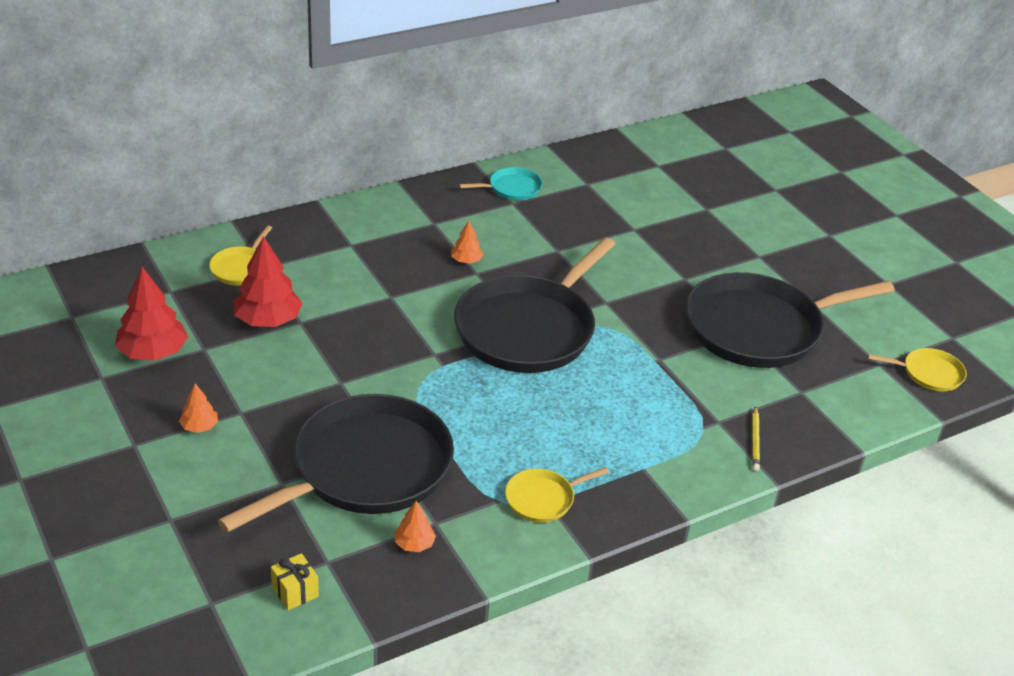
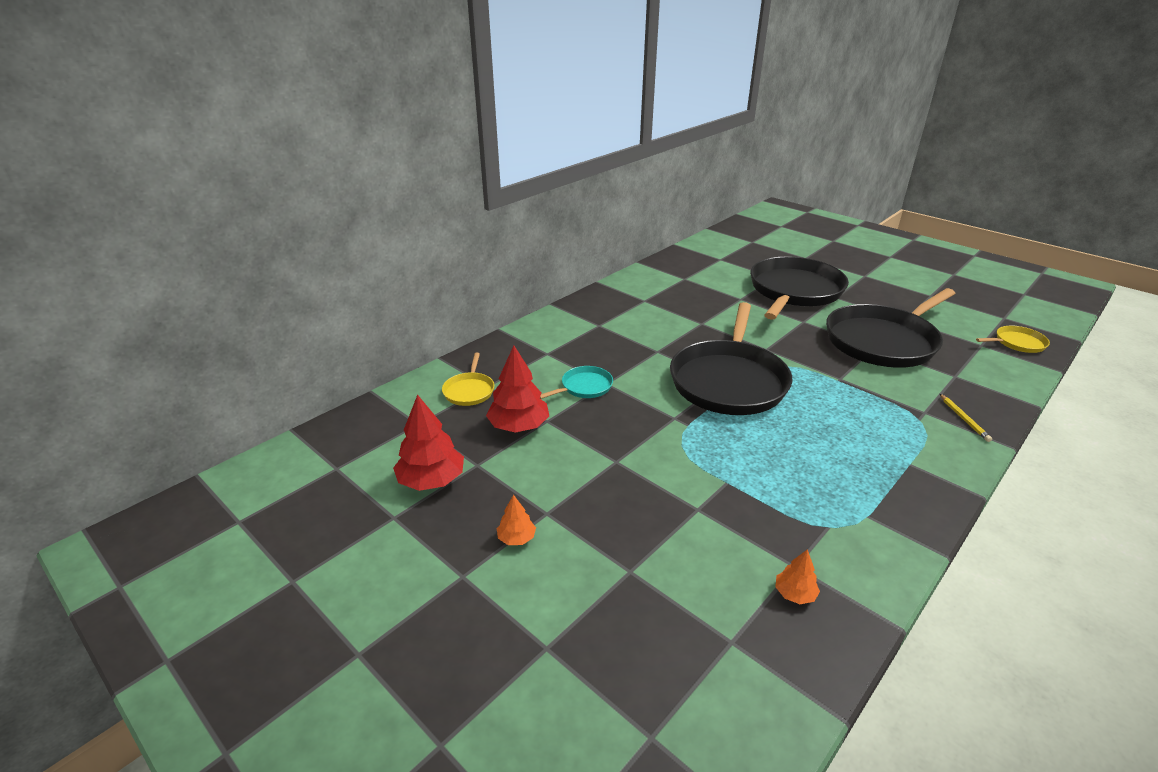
camera: 15 degrees left, 5 degrees down
black pan [218,394,454,533] -> black pan moved to [750,256,849,320]
yellow gift [271,553,319,610] -> none
orange tree [451,221,484,264] -> none
turquoise pan [459,167,543,200] -> turquoise pan moved to [540,366,613,399]
yellow pan [505,467,609,522] -> none

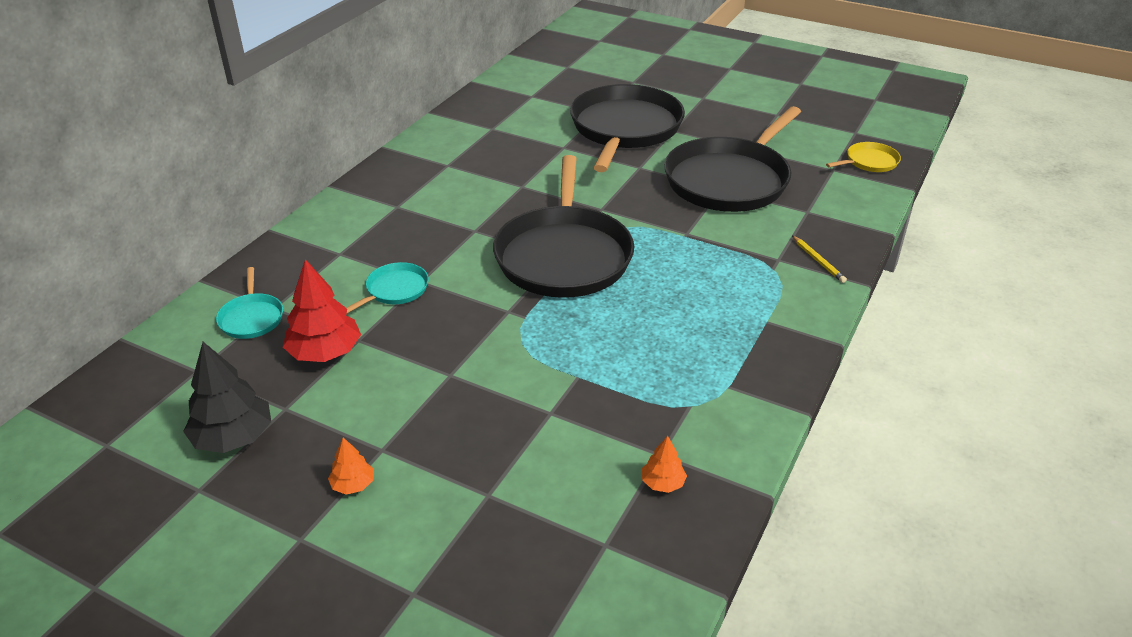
camera: 15 degrees left, 5 degrees up
red tree [393,394,464,491] -> black tree [183,342,271,453]
yellow pan [442,353,494,406] -> turquoise pan [216,267,283,339]

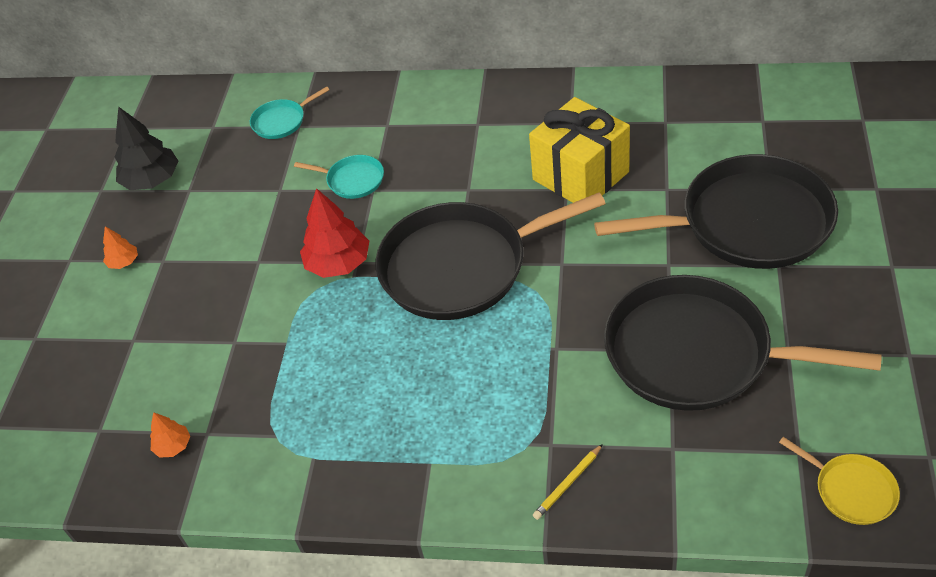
camera: 75 degrees right, 10 degrees up
red tree [283,259,361,362] -> red tree moved to [300,188,369,278]
none -> yellow gift [529,97,630,203]

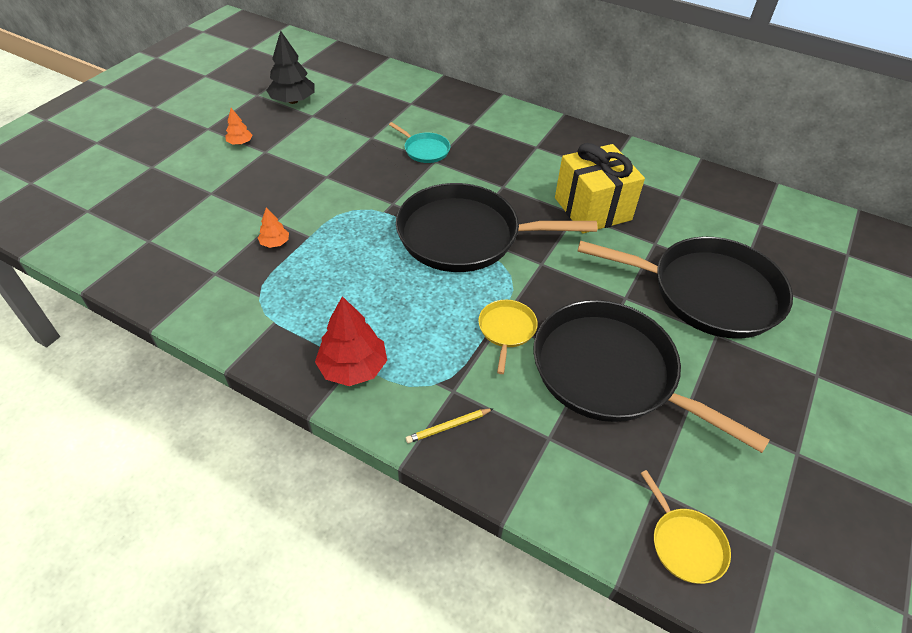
camera: 15 degrees right, 0 degrees up
orange tree [150,412,190,458] -> orange tree moved to [258,207,289,248]
turquoise pan [250,86,330,139] -> none
red tree [300,188,369,278] -> red tree moved to [315,296,387,386]
none -> yellow pan [478,300,538,374]

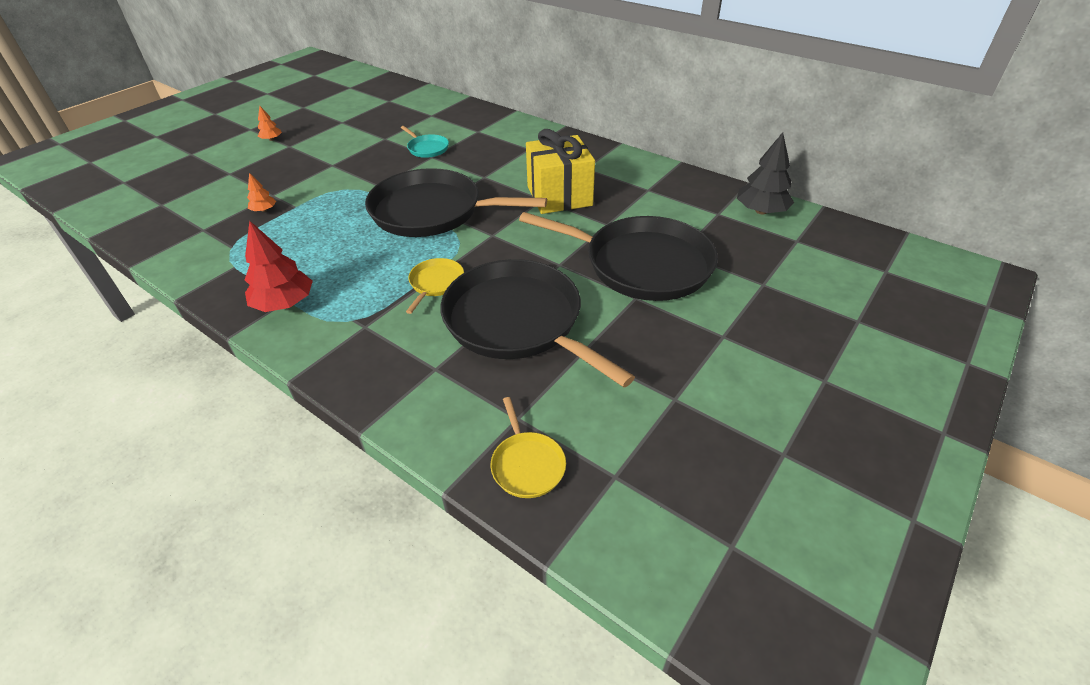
camera: 10 degrees right, 5 degrees down
black tree [266,30,315,104] -> black tree moved to [737,132,794,215]
yellow pencil [406,408,494,443] -> none

